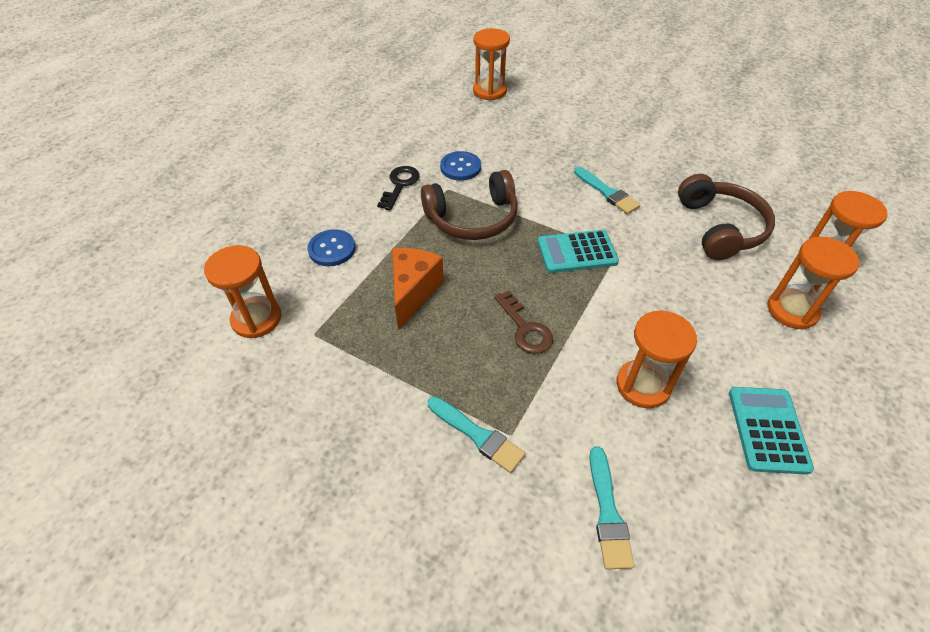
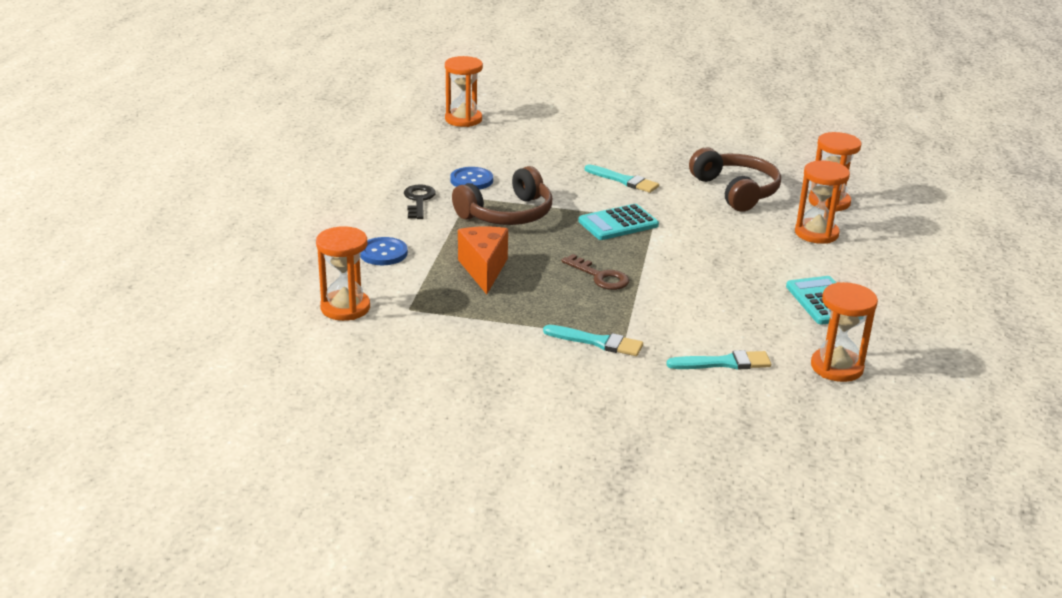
camera: 20 degrees left, 20 degrees down
turquoise brush [590,446,634,569] -> turquoise brush turned 75 degrees counterclockwise [667,350,771,370]
orange hourglass [617,310,697,408] -> orange hourglass moved to [811,282,878,382]

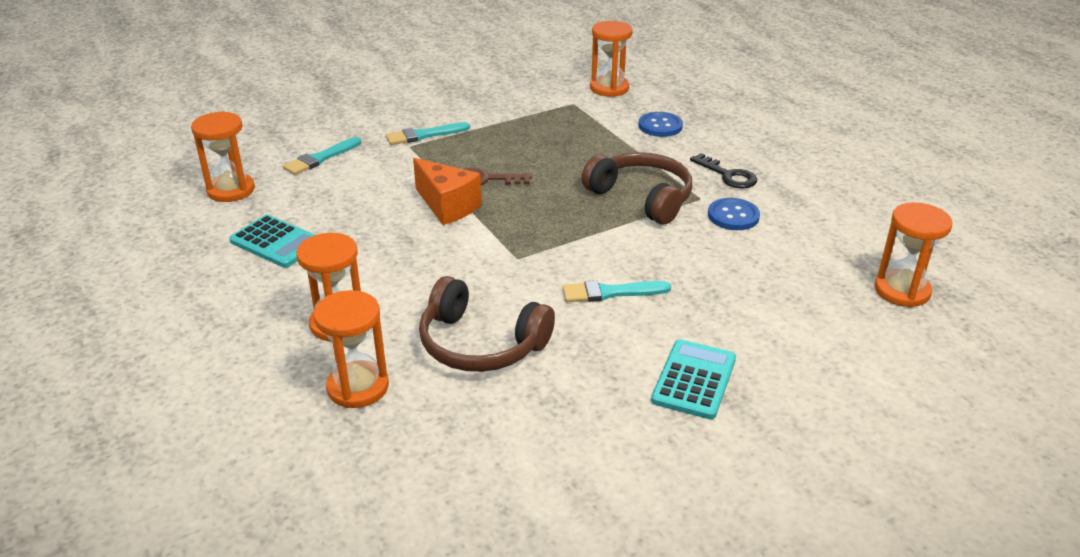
camera: 140 degrees right, 5 degrees up
brown headphones [452,166,552,225] -> brown headphones turned 120 degrees clockwise [582,152,693,224]
orange cheese [458,226,508,294] -> orange cheese moved to [413,158,482,225]
turquoise calculator [578,204,659,240] -> turquoise calculator moved to [651,339,736,419]

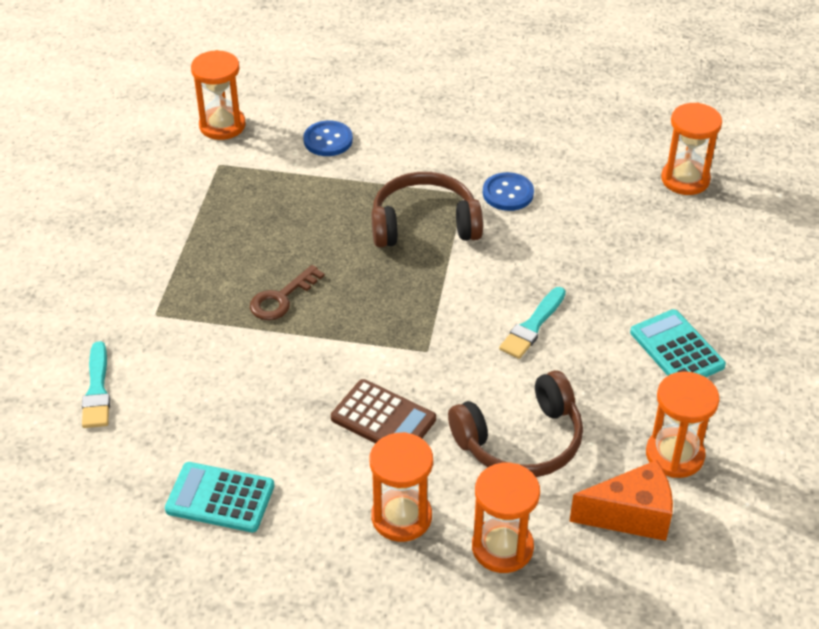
camera: 50 degrees left, 10 degrees up
orange hourglass [191,111,255,202] -> orange hourglass moved to [646,371,720,478]
turquoise calculator [230,215,315,268] -> turquoise calculator turned 150 degrees counterclockwise [165,462,275,532]
turquoise brush [386,122,470,145] -> none
orange cheese [413,158,482,225] -> orange cheese moved to [569,460,673,541]
black key [690,153,757,188] -> none
none -> brown calculator [331,379,436,443]

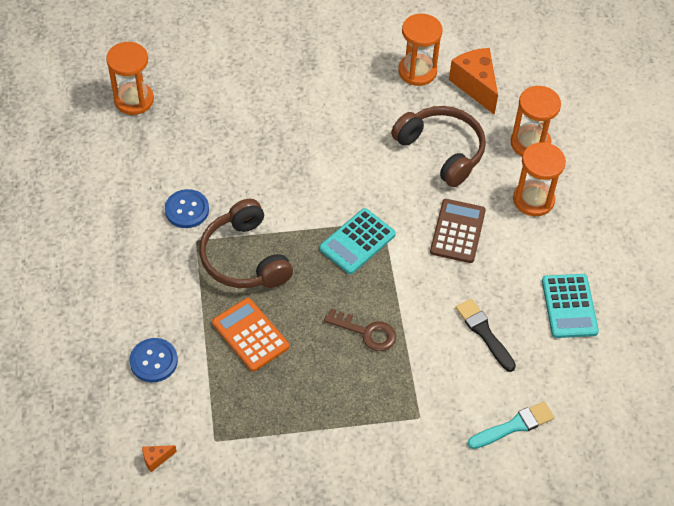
camera: 110 degrees left, 10 degrees up
orange hourglass [191,50,246,140] -> orange cheese [142,445,177,472]
turquoise brush [499,287,566,359] -> none
turquoise calculator [630,309,726,377] -> turquoise calculator moved to [319,208,396,274]
none -> orange calculator [212,298,289,371]
none -> black brush [456,299,516,372]

